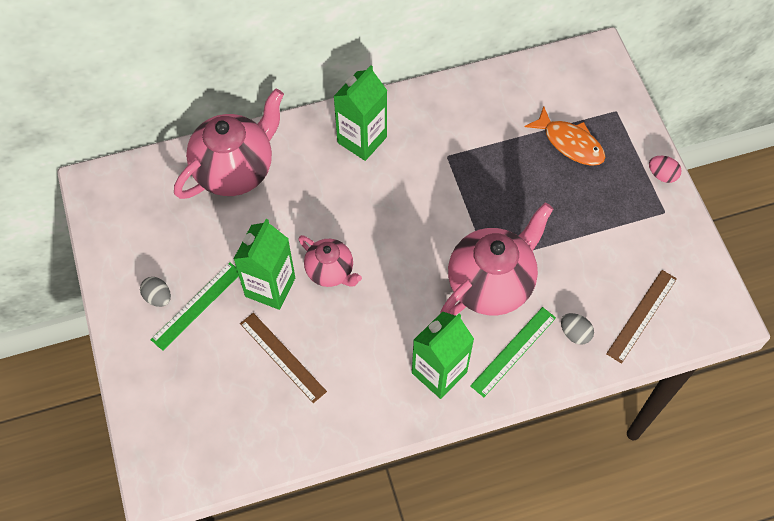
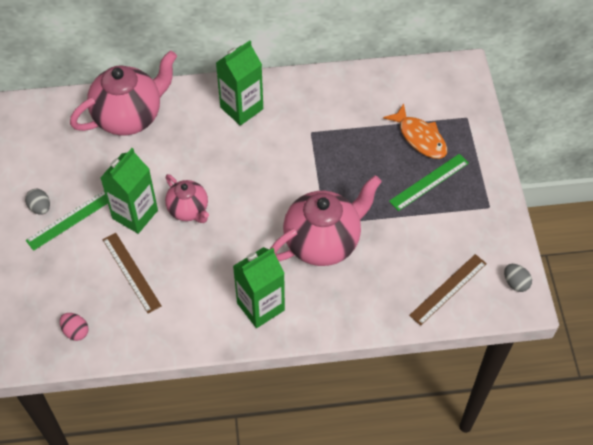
camera: 10 degrees right, 5 degrees down
green ruler [470,307,556,397] -> green ruler moved to [389,154,469,211]
grey egg [561,313,594,345] -> grey egg moved to [504,264,532,292]
pink egg [649,156,681,183] -> pink egg moved to [60,313,88,341]

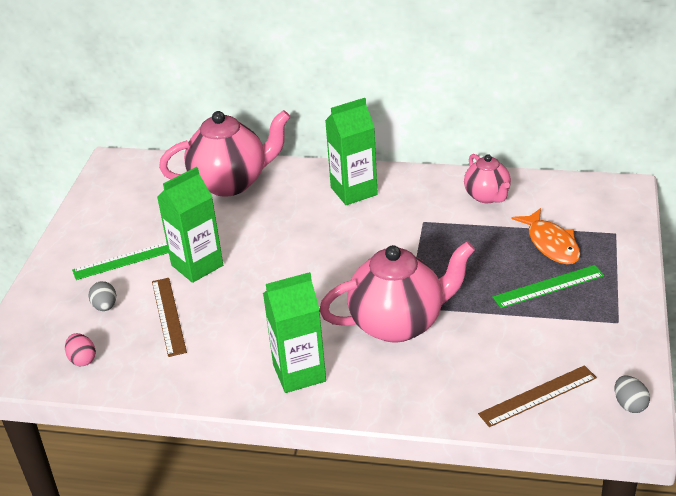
camera: 20 degrees right, 20 degrees down
grey egg [25,189,50,215] -> grey egg moved to [89,281,116,311]
pink teapot [165,174,209,223] -> pink teapot moved to [464,154,511,203]

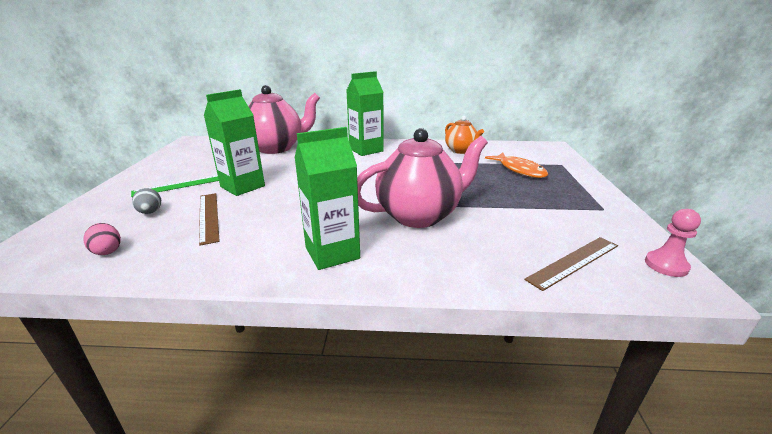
camera: 10 degrees left, 10 degrees down
pink teapot [464,154,511,203] -> orange teapot [445,116,484,154]
green ruler [493,265,604,308] -> none
grey egg [615,375,650,413] -> pink pawn [645,209,701,277]

